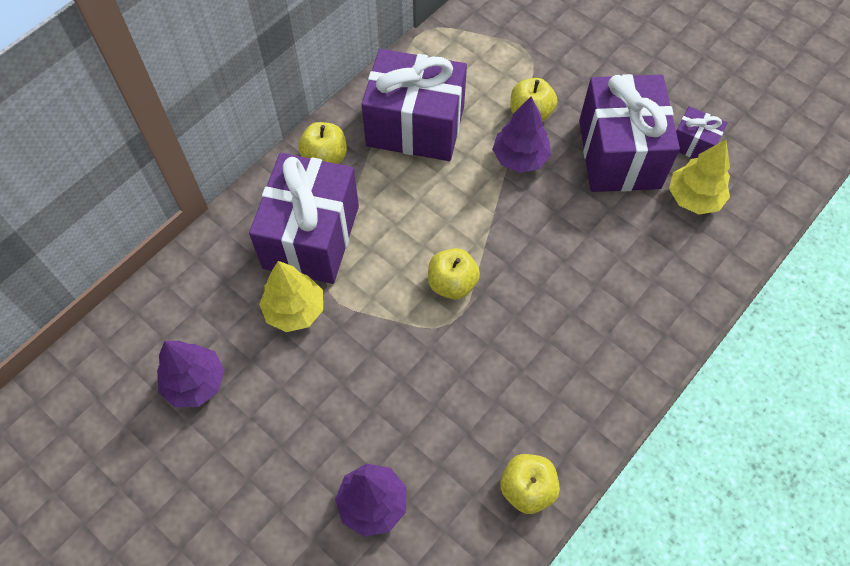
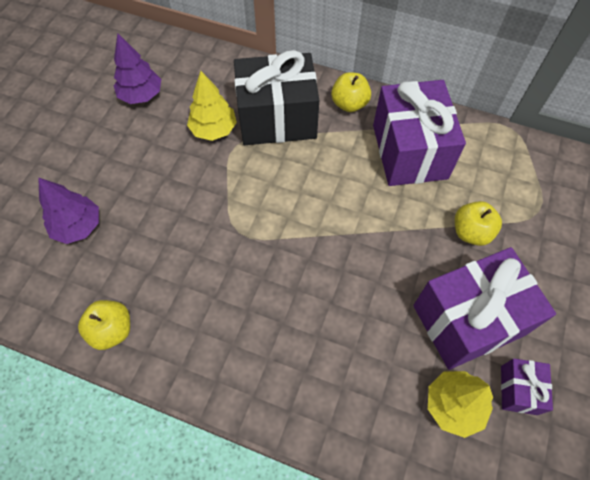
camera: 70 degrees right, 0 degrees up
purple gift [249,153,359,284] -> black gift [234,50,319,145]
yellow apple [428,248,480,299] -> none
purple tree [492,96,551,173] -> none

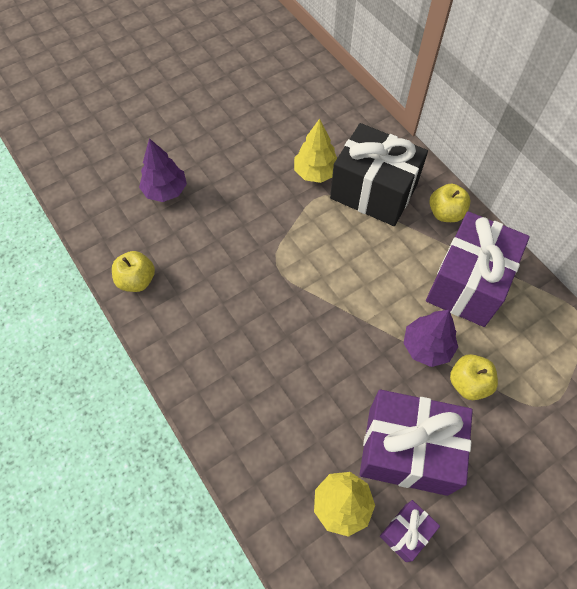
camera: 35 degrees right, 0 degrees up
purple tree [114,33,161,104] -> purple tree moved to [403,310,458,367]

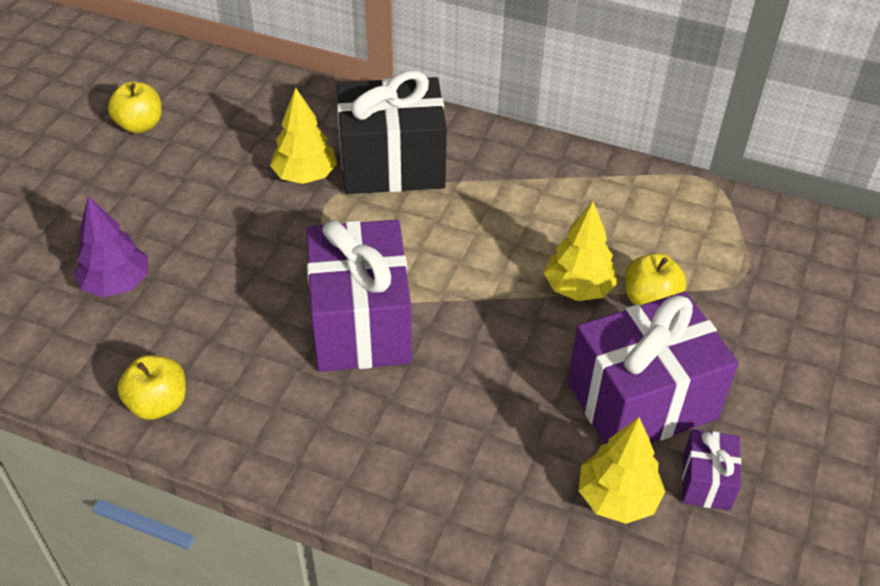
camera: 35 degrees left, 15 degrees down
purple tree [403,310,458,367] -> yellow tree [544,201,617,301]
purple gift [426,211,530,327] -> purple gift moved to [306,220,412,372]
yellow apple [429,184,470,222] -> yellow apple moved to [108,82,162,133]

